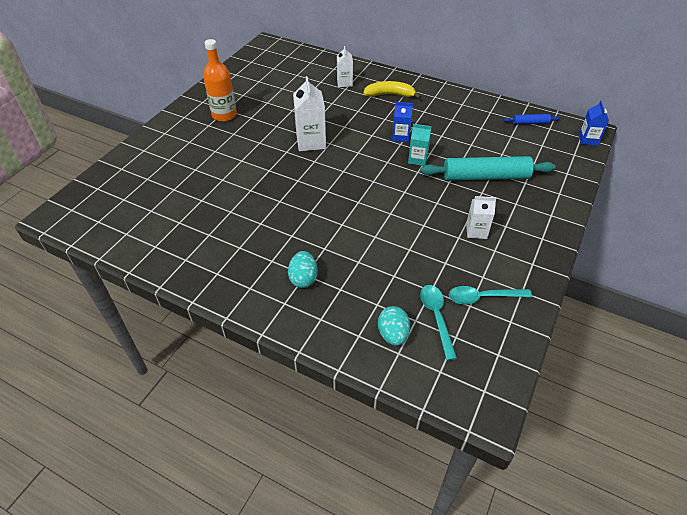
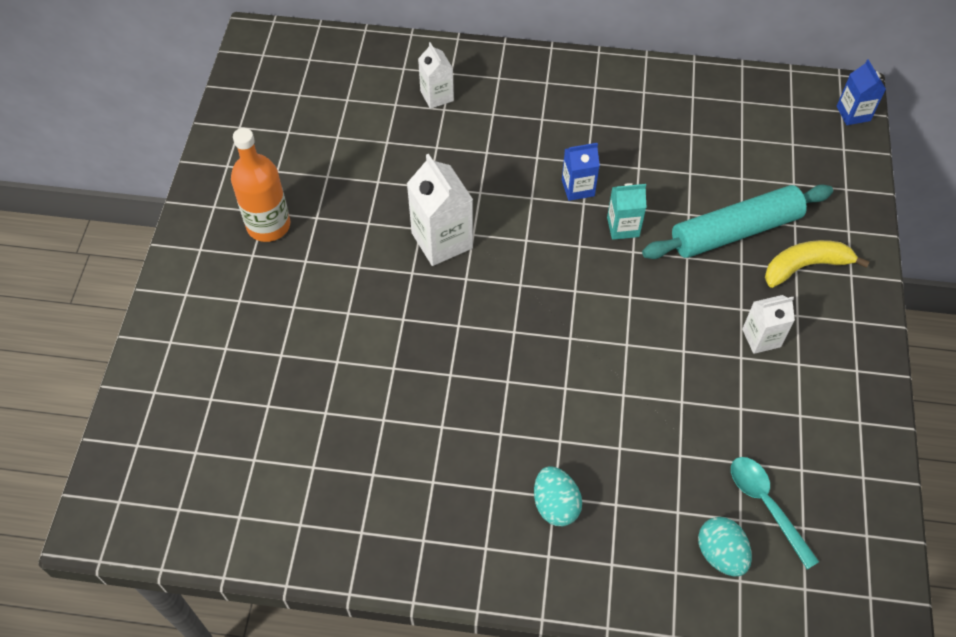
camera: 20 degrees left, 10 degrees up
yellow banana [363,81,421,99] -> yellow banana moved to [765,240,870,288]
turquoise spoon [449,286,532,304] -> none
blue rolling pin [504,114,560,124] -> none

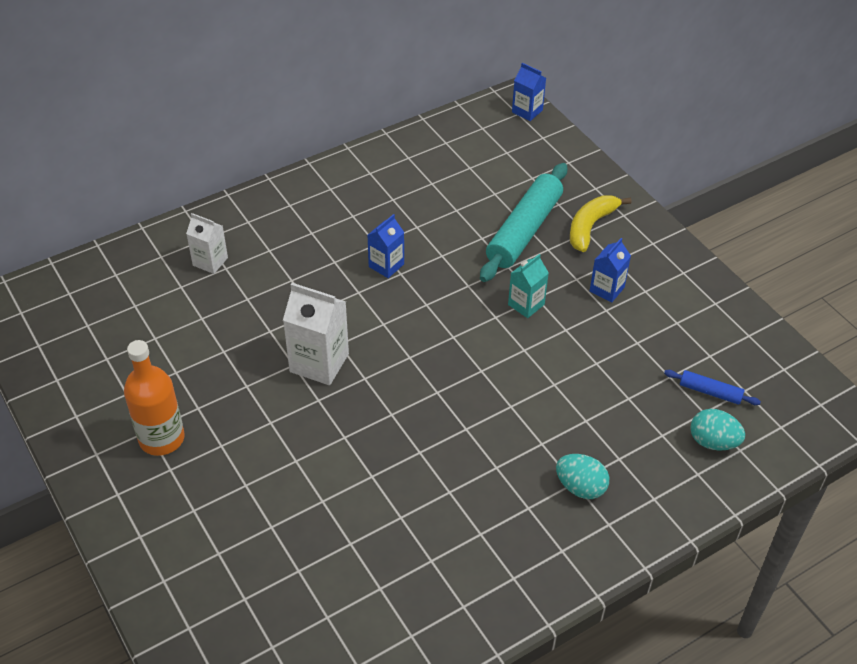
camera: 40 degrees left, 10 degrees down
turquoise carton [607,183,646,240] -> turquoise carton moved to [508,254,549,318]
turquoise spoon [731,457,819,569] -> blue rolling pin [664,370,761,405]
white carton [742,295,795,354] -> blue carton [590,238,631,303]

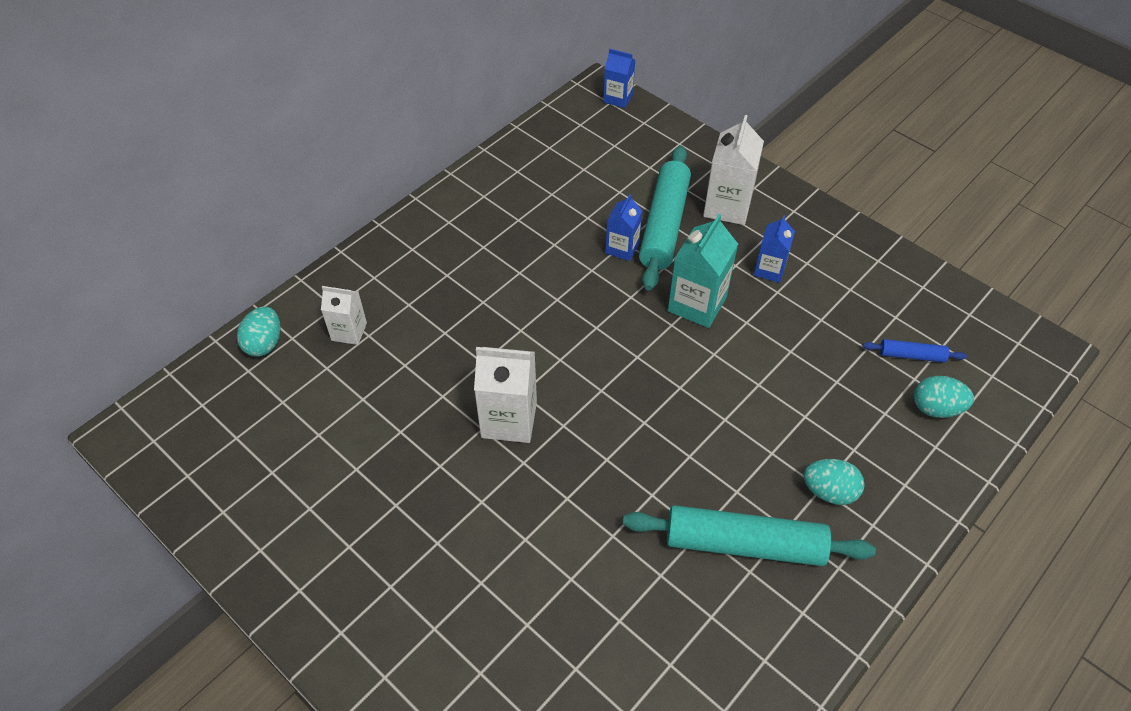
camera: 15 degrees left, 5 degrees up
orange bottle [124,340,185,456] -> none
blue carton [368,214,404,278] -> blue carton moved to [605,194,642,261]
turquoise carton [508,254,549,318] -> turquoise carton [668,214,738,328], size x1.63
yellow banana [570,195,632,252] -> white carton [703,115,764,225]
none -> turquoise egg [237,307,280,357]
none -> turquoise rolling pin [623,505,876,566]

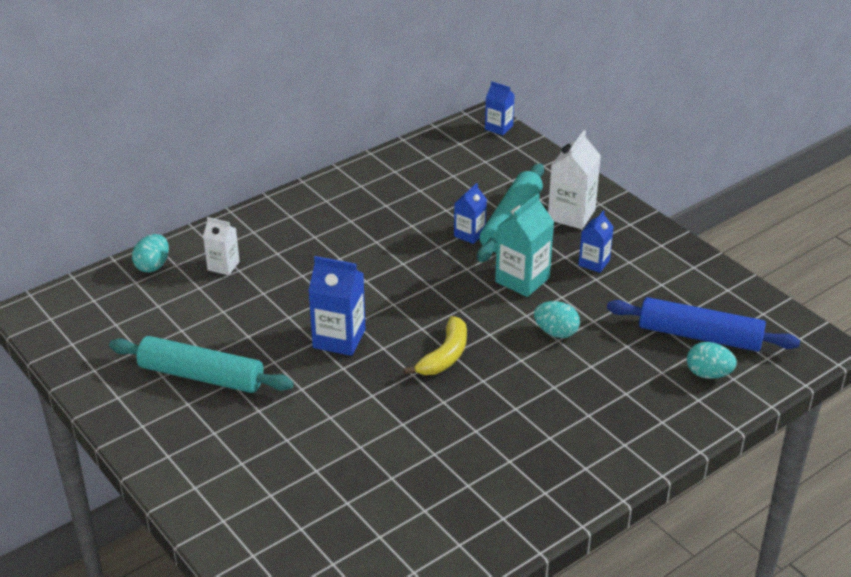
camera: 10 degrees right, 15 degrees down
white carton [474,347,537,443] -> blue carton [308,256,366,356]
turquoise rolling pin [623,505,876,566] -> turquoise rolling pin moved to [109,336,294,393]
turquoise egg [804,459,865,505] -> turquoise egg moved to [534,301,580,338]
blue rolling pin [862,339,967,363] -> blue rolling pin [607,297,800,352], size x2.14
none -> yellow banana [403,316,467,375]

